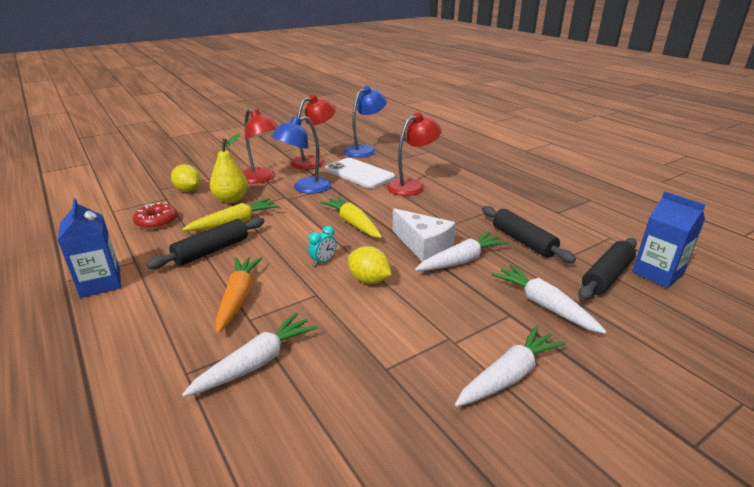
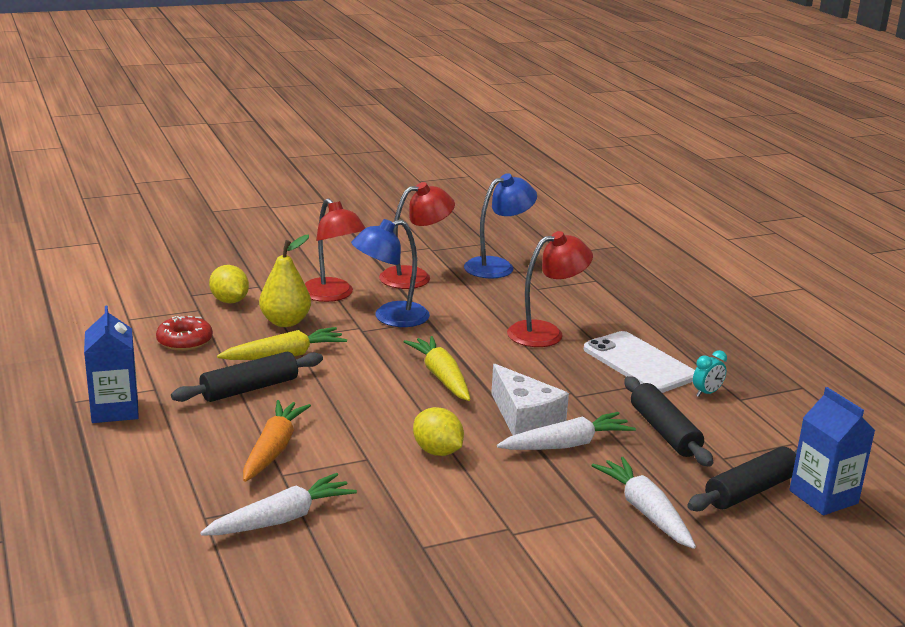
camera: 10 degrees right, 5 degrees down
turquoise clock [308,226,336,266] -> turquoise clock moved to [693,350,727,397]
white phone [325,158,395,189] -> white phone moved to [584,331,695,393]
white carrot [455,326,566,407] -> none

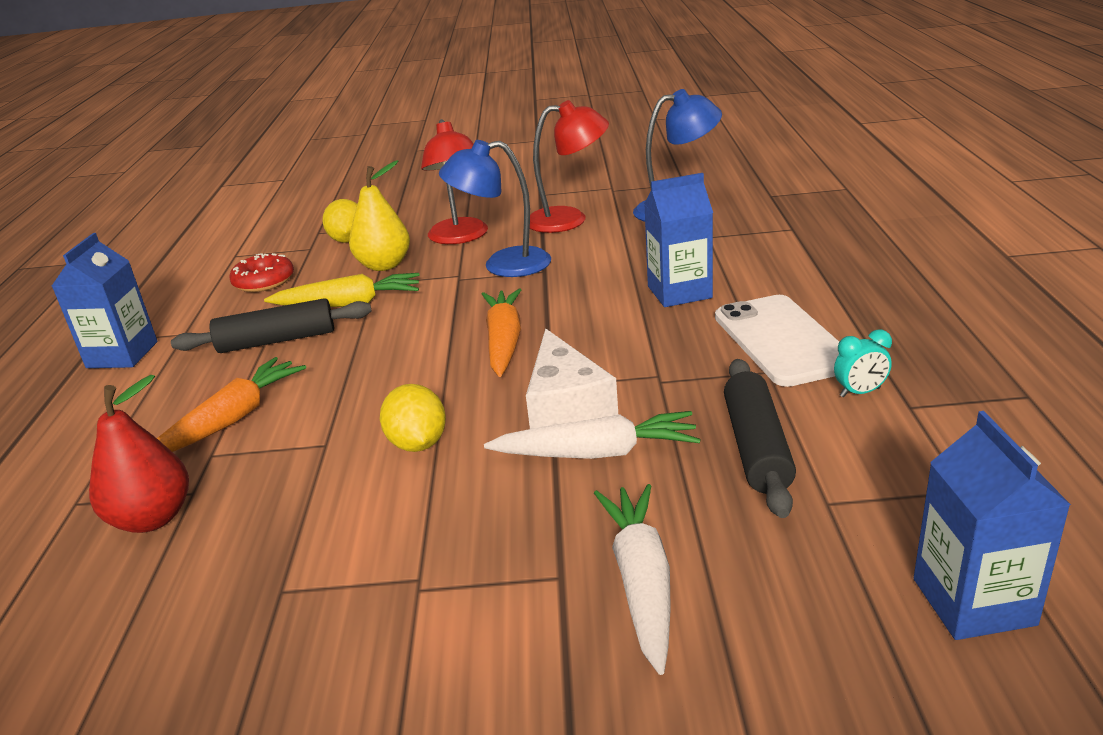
camera: 25 degrees right, 5 degrees up
white carrot [200,473,357,536] -> red pear [89,375,189,533]
yellow carrot [404,336,471,401] -> orange carrot [482,289,521,377]
red lamp [507,231,593,347] -> blue carton [644,173,713,307]
black rolling pin [687,447,797,512] -> none

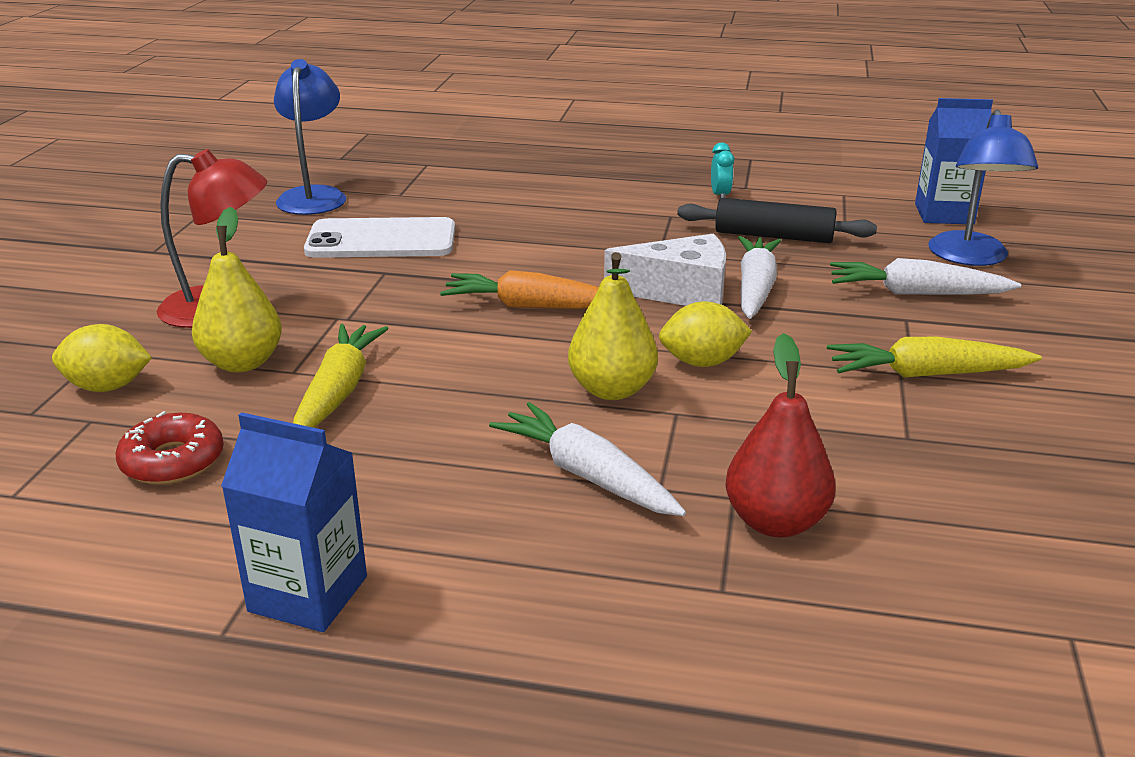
camera: 80 degrees left, 0 degrees up
orange carrot [157,357,306,452] -> white carrot [489,402,686,516]
black rolling pin [171,298,371,353] -> none
blue lamp [439,140,551,277] -> blue lamp moved to [929,110,1038,266]
red lamp [530,100,609,233] -> none
blue carton [644,173,713,307] -> none
white phone [715,295,839,387] -> white phone moved to [304,217,455,258]
none -> yellow pear [568,252,658,400]
none -> yellow carrot [827,337,1042,378]

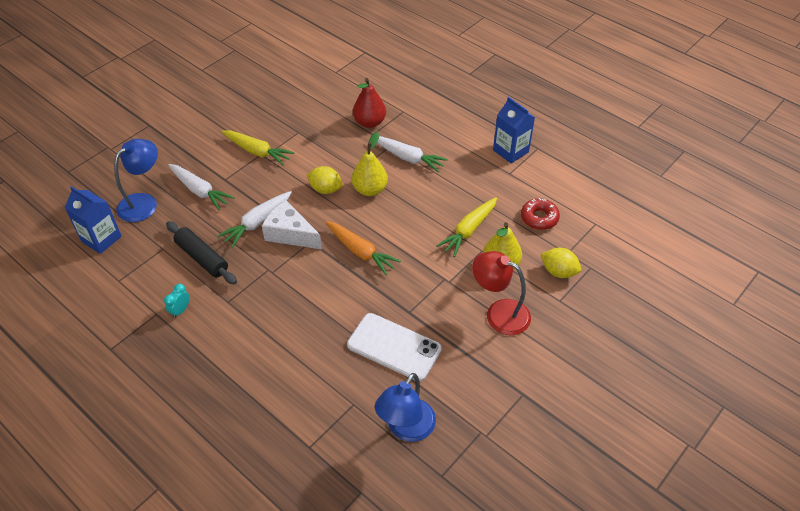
camera: 150 degrees left, 20 degrees up
white carrot [489,402,686,516] -> white carrot turned 45 degrees counterclockwise [377,136,448,173]

